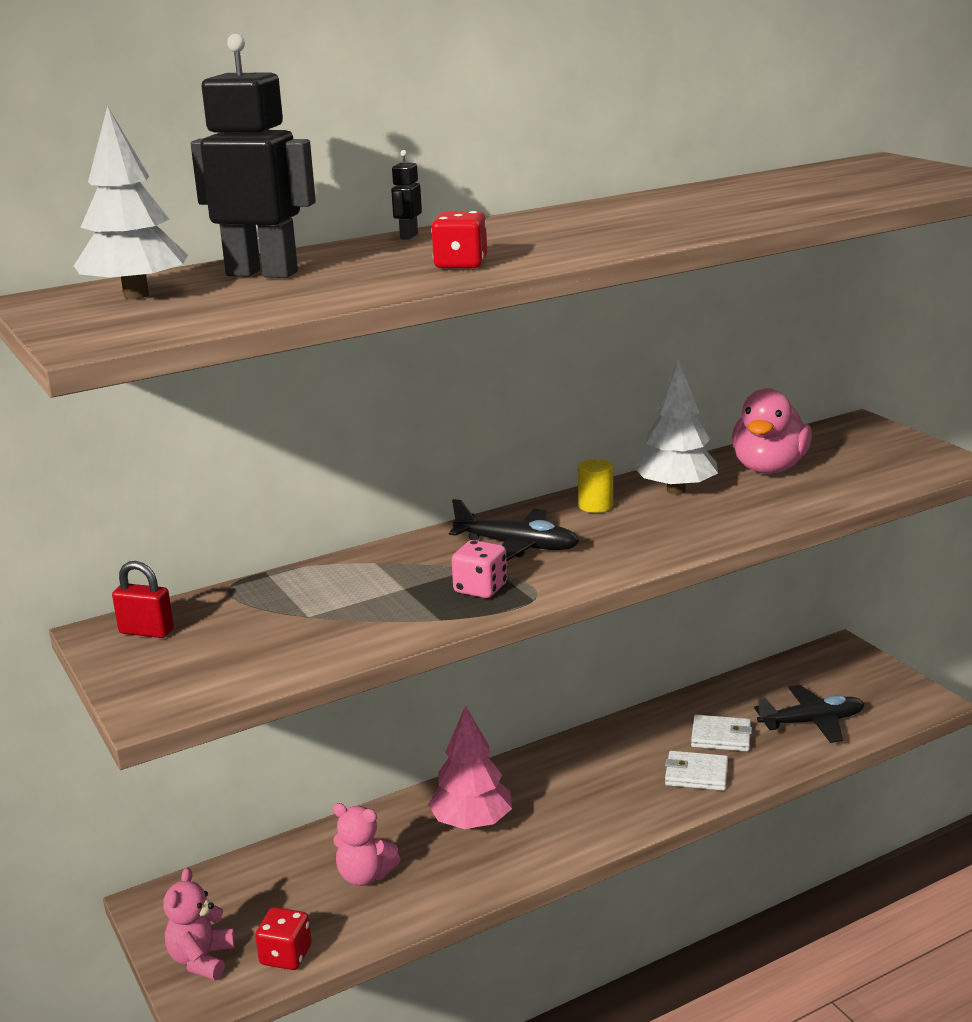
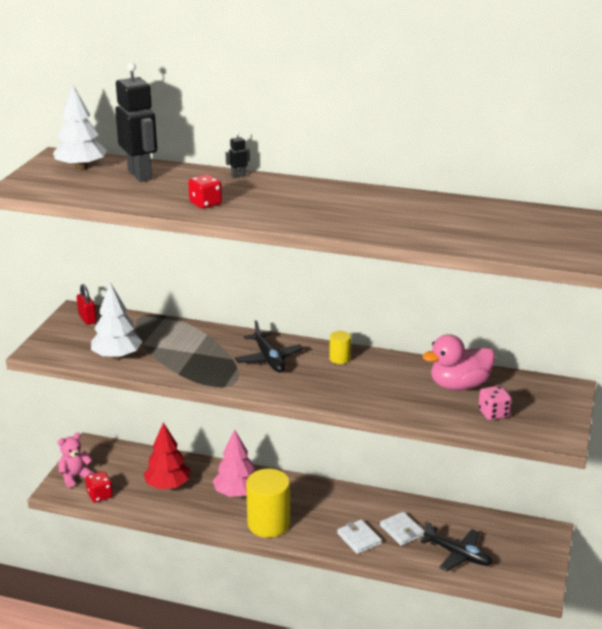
camera: 45 degrees right, 5 degrees up
pink teddy bear [333,803,401,886] -> red tree [143,422,191,489]
pink dice [452,540,507,598] -> pink dice moved to [478,385,512,420]
white tree [634,359,718,494] -> white tree moved to [91,282,143,360]
none -> yellow cylinder [246,469,290,538]

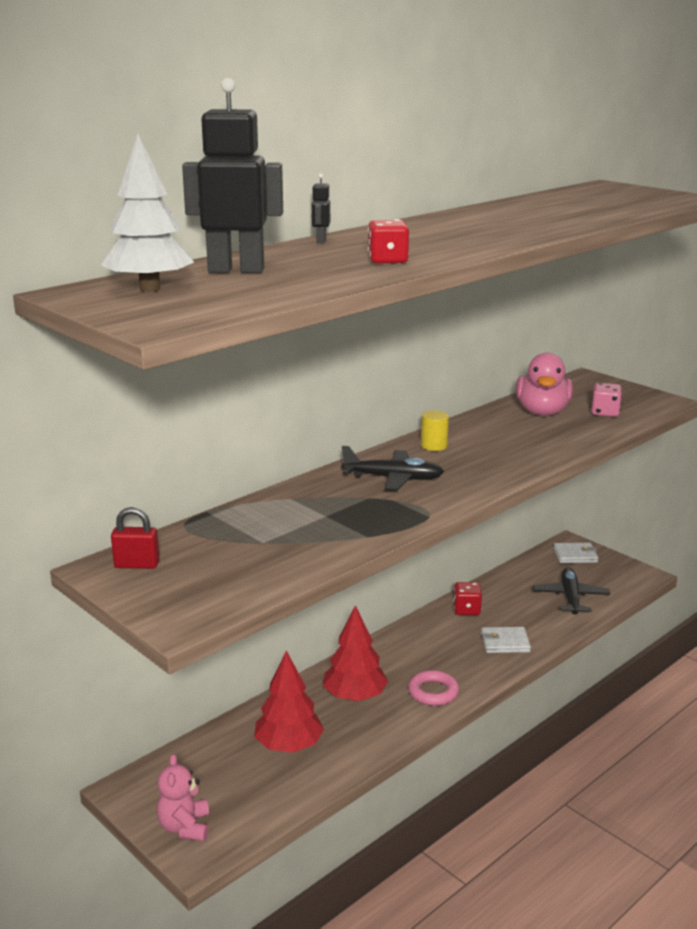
camera: 60 degrees left, 5 degrees down
red dice [85,471,113,503] -> red dice moved to [453,582,482,615]
white tree [91,282,143,360] -> none
pink tree [213,429,254,497] -> red tree [323,605,388,701]
yellow cylinder [246,469,290,538] -> pink ring [408,670,459,706]
white wallet [380,512,425,546] -> white wallet moved to [553,542,598,563]
black plane [420,521,492,571] -> black plane turned 60 degrees counterclockwise [533,567,610,614]

